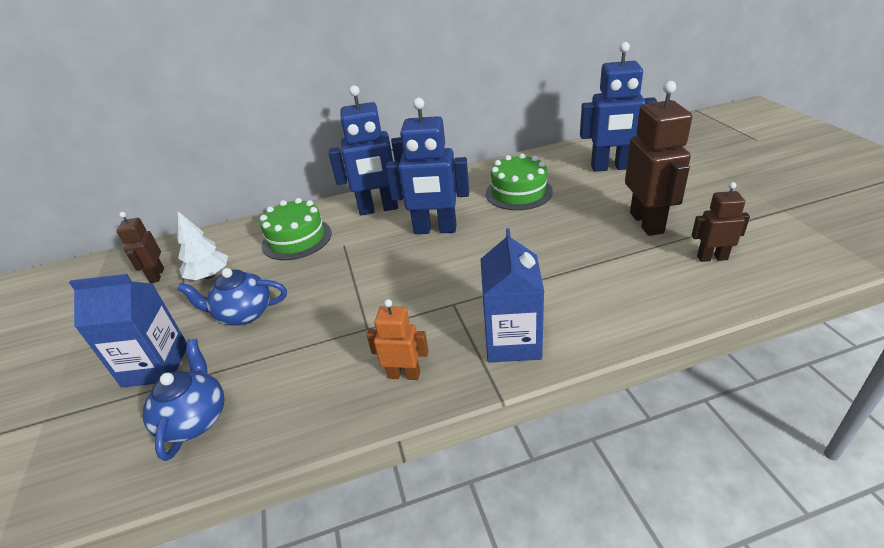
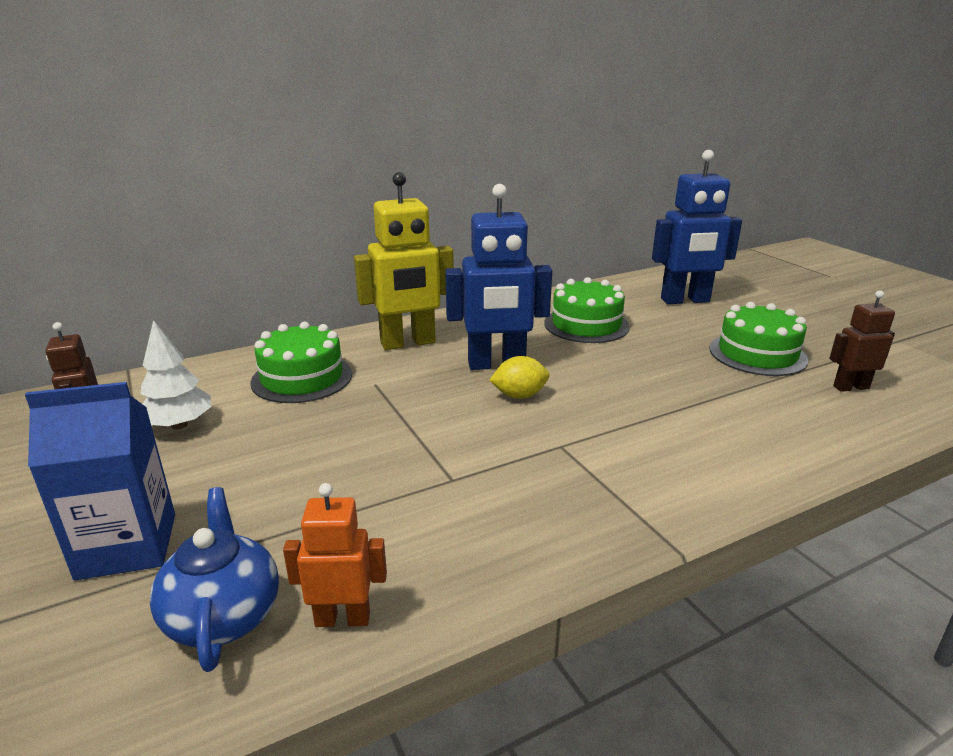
camera: 15 degrees left, 10 degrees down
blue teapot [177,268,287,325] -> none
blue robot [329,85,403,215] -> yellow robot [354,172,454,350]
orange robot [367,299,429,380] -> orange robot moved to [283,483,387,627]
blue carton [480,228,544,363] -> none
brown robot [625,81,692,236] -> green cake [709,302,808,376]
none -> yellow lemon [489,356,549,399]

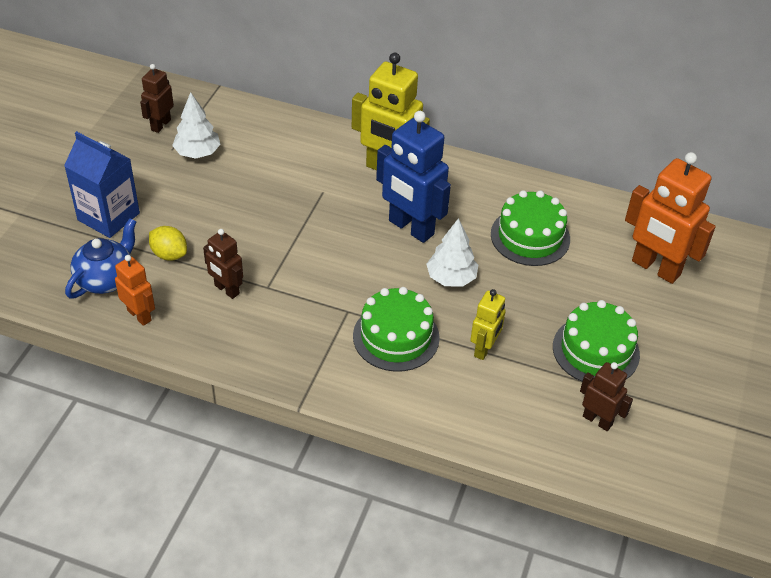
camera: 45 degrees right, 20 degrees up
green cake [251,321,352,403] -> green cake moved to [353,287,440,372]
yellow lemon [489,356,549,399] -> yellow lemon moved to [149,226,187,260]
blue robot [652,150,742,304] -> orange robot [625,152,716,284]
none -> brown robot [203,229,243,299]
none -> white tree [427,218,478,287]
none -> yellow robot [470,289,506,360]

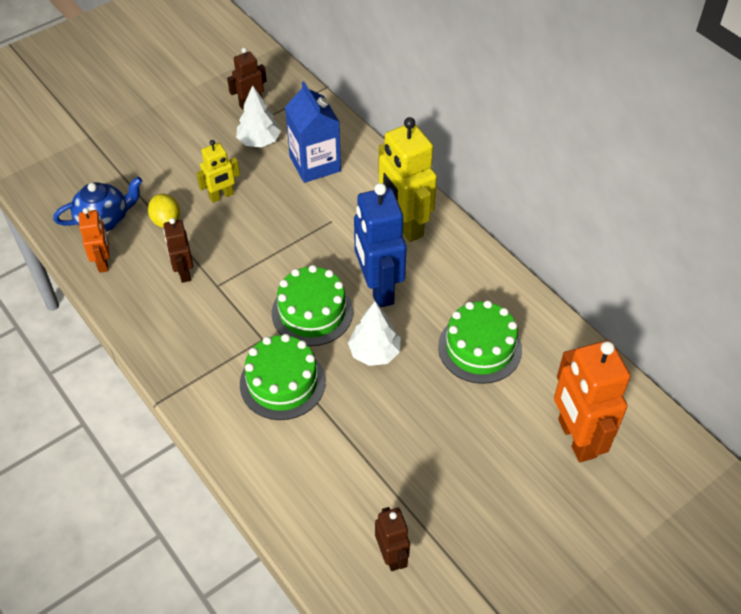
camera: 35 degrees right, 5 degrees up
blue carton [64,131,140,238] -> blue carton moved to [285,81,341,183]
yellow robot [470,289,506,360] -> yellow robot moved to [196,140,240,203]
green cake [553,300,640,382] -> green cake moved to [272,265,353,346]

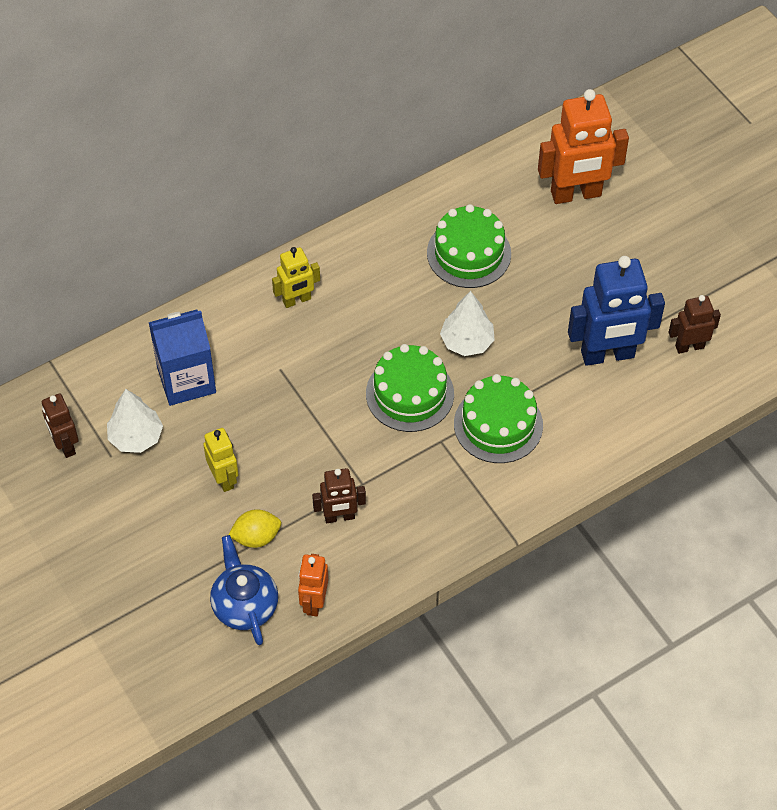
camera: 85 degrees left, 5 degrees up
orange robot [79,208,110,273] -> orange robot turned 75 degrees counterclockwise [298,554,328,616]
blue robot [354,183,407,308] -> blue robot moved to [568,256,665,366]
yellow robot [378,117,437,242] -> yellow robot [272,247,320,308], size x0.54

